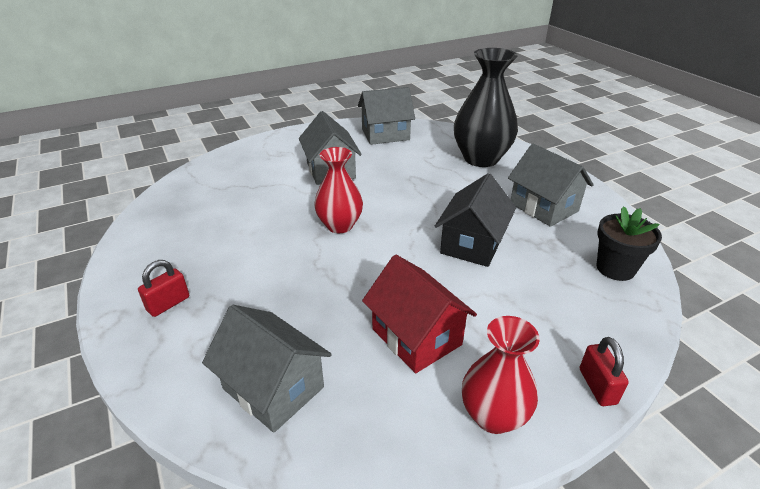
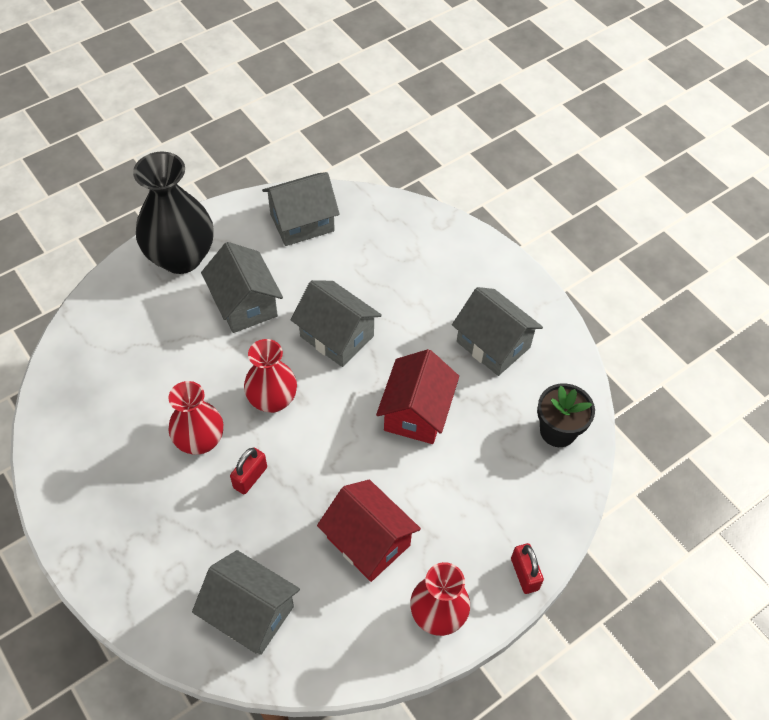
camera: 10 degrees left, 20 degrees up
red padlock [138,260,189,317] -> red padlock moved to [230,448,267,494]
black house [435,173,516,267] -> red house [376,349,459,444]
black vase [454,48,518,167] -> black vase moved to [133,152,213,274]
none -> red vase [168,381,223,455]
none -> grey house [291,280,382,367]

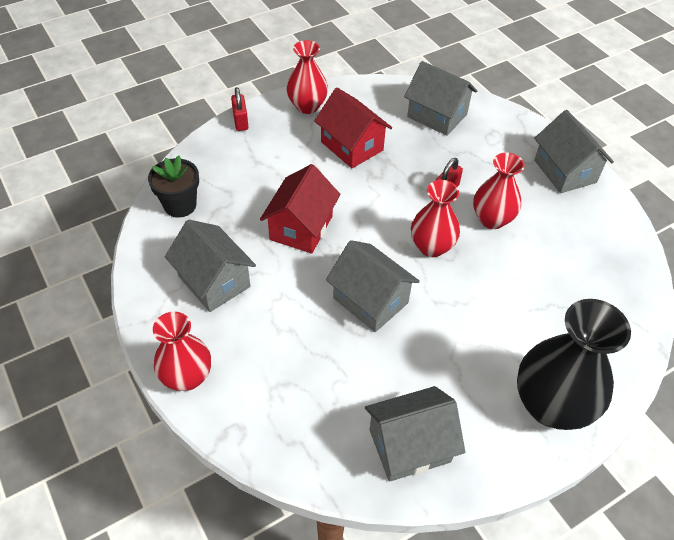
camera: 175 degrees left, 5 degrees down
grey house [201,242,283,333] -> grey house moved to [534,110,614,193]
none -> red vase [153,312,211,391]

